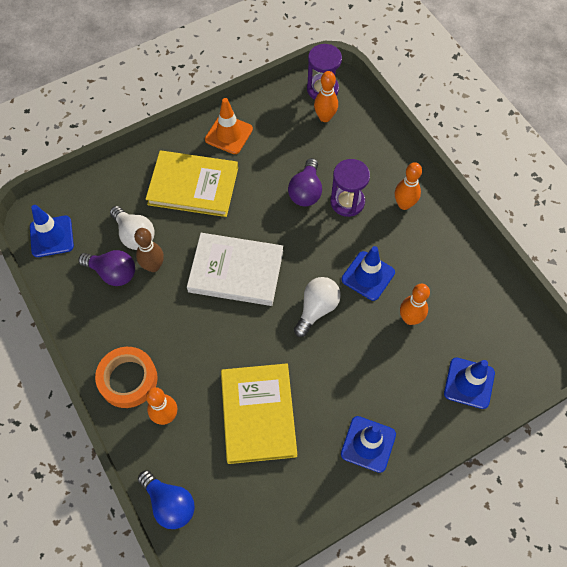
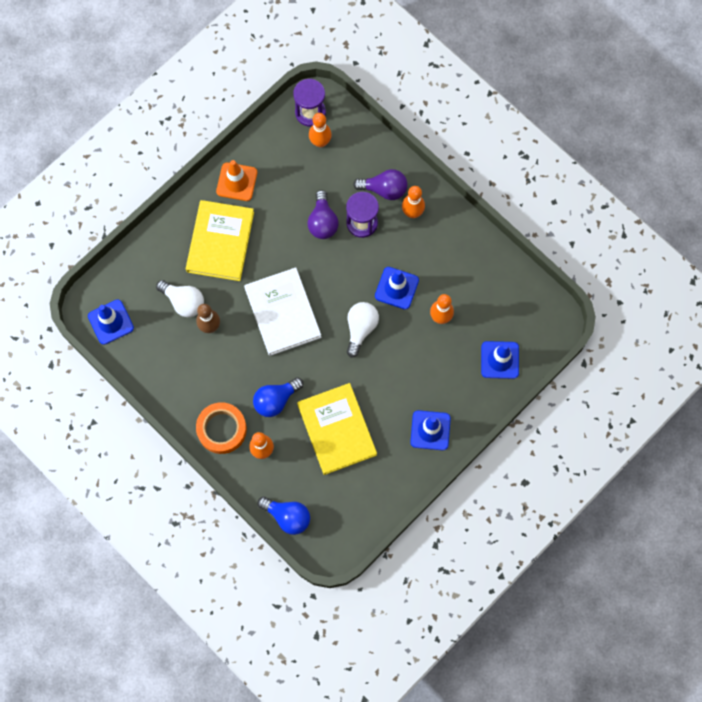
camera: 15 degrees left, 10 degrees up
purple light bulb [78,250,135,286] -> purple light bulb moved to [353,169,408,200]
yellow book [145,151,238,217] -> yellow book turned 75 degrees counterclockwise [186,200,254,281]
white book [187,233,283,306] -> white book turned 75 degrees clockwise [244,267,321,356]
none -> blue light bulb [253,377,303,417]

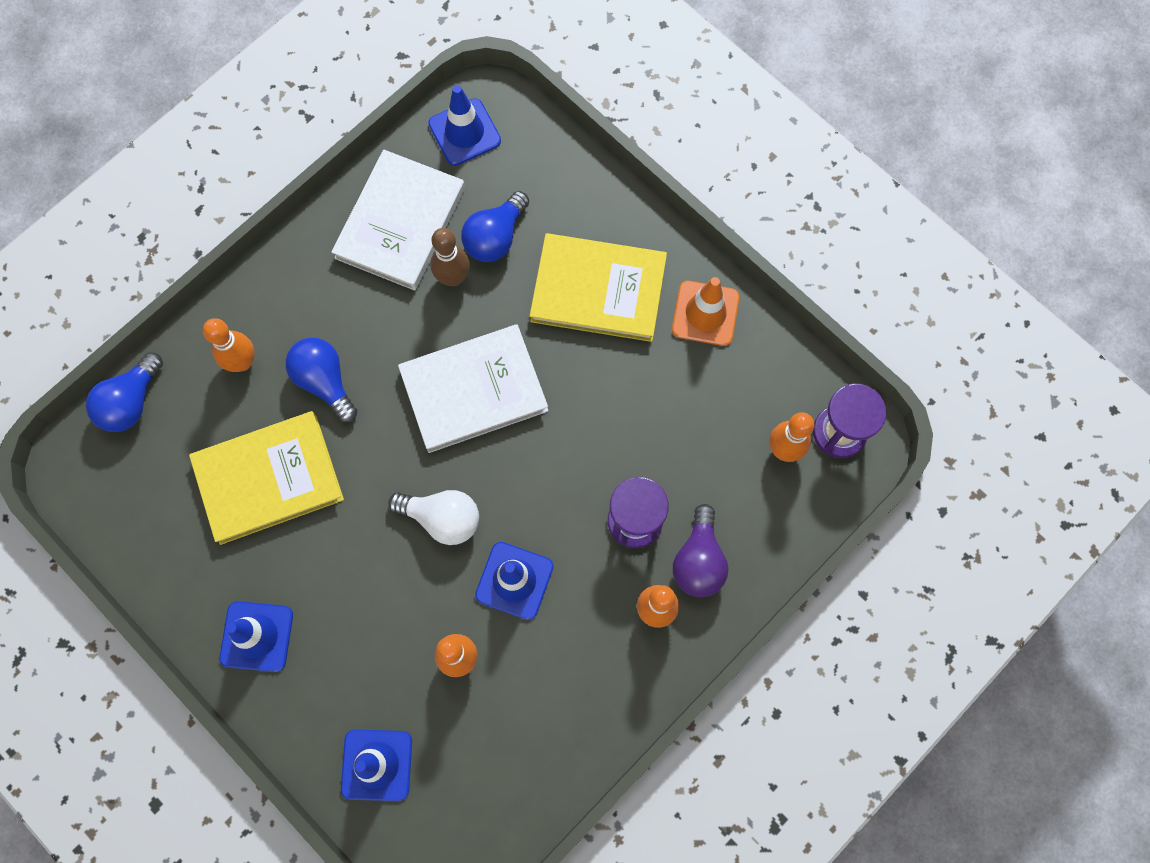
camera: 90 degrees right, 0 degrees up
white light bulb [156,280,204,317] -> blue light bulb [461,191,529,262]
orange tape [196,402,247,454] -> none
purple light bulb [307,190,339,239] -> none
none -> white book [331,150,465,291]

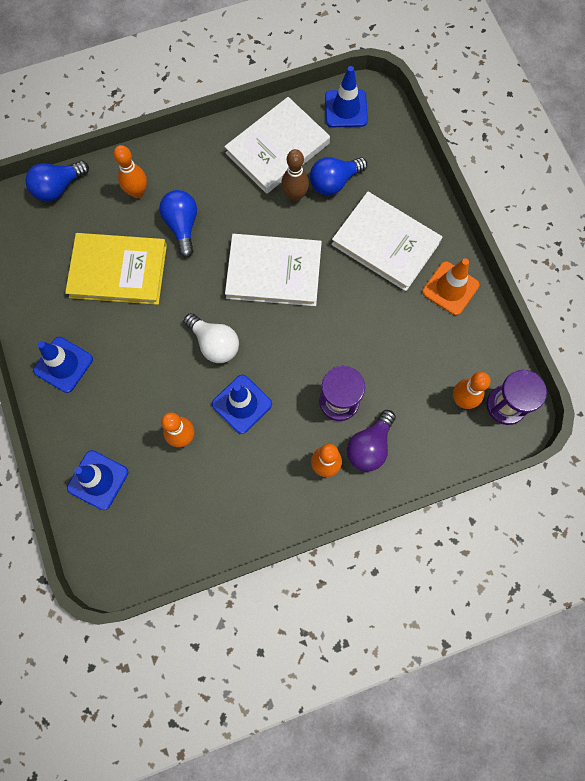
camera: 25 degrees right, 0 degrees up
yellow book [530,233,667,342] -> white book [331,192,443,291]

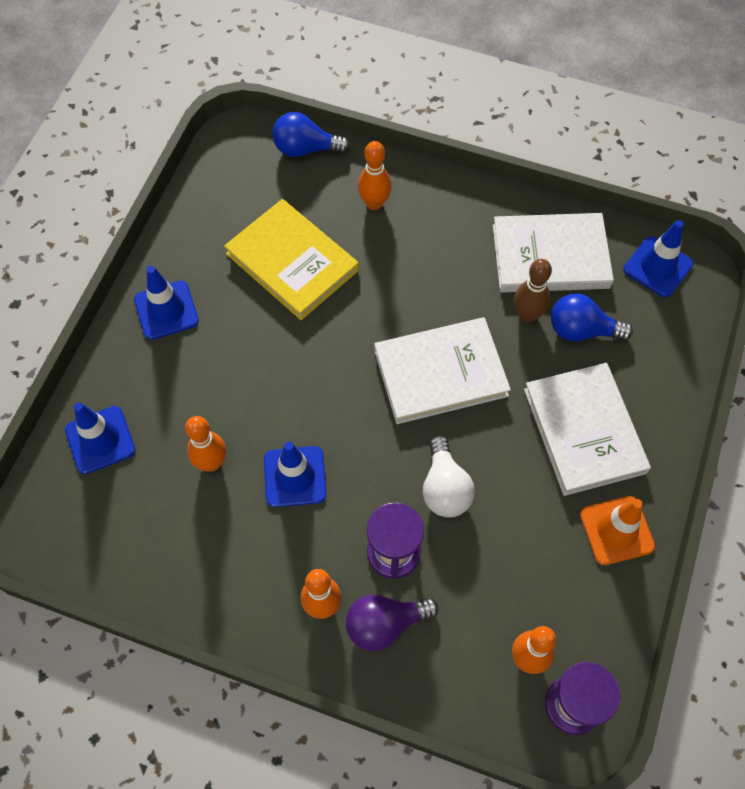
camera: 40 degrees right, 10 degrees down
blue light bulb [159,190,197,258] -> none
white light bulb [184,313,239,363] -> white light bulb moved to [423,436,475,518]
white book [225,234,322,306] -> white book turned 60 degrees counterclockwise [374,317,511,424]

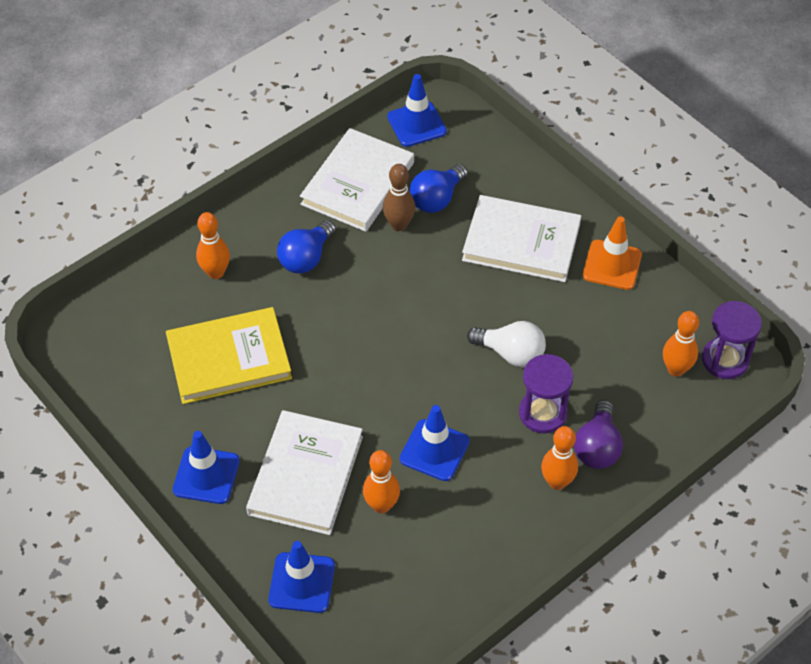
camera: 60 degrees left, 10 degrees down
blue light bulb [272,112,350,157] -> blue light bulb moved to [277,220,336,274]
white book [374,317,511,424] -> white book moved to [246,410,363,535]

